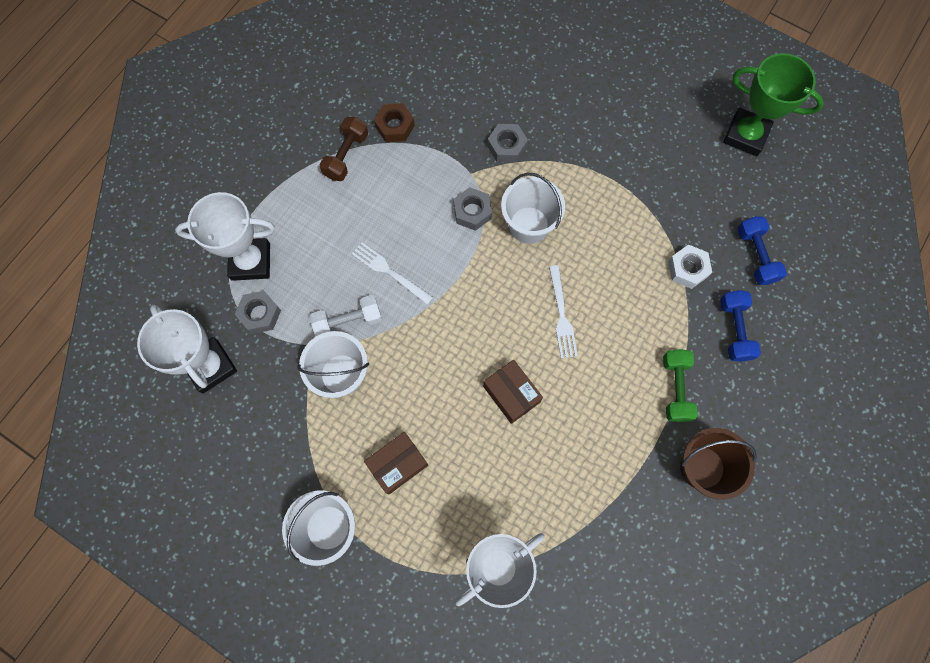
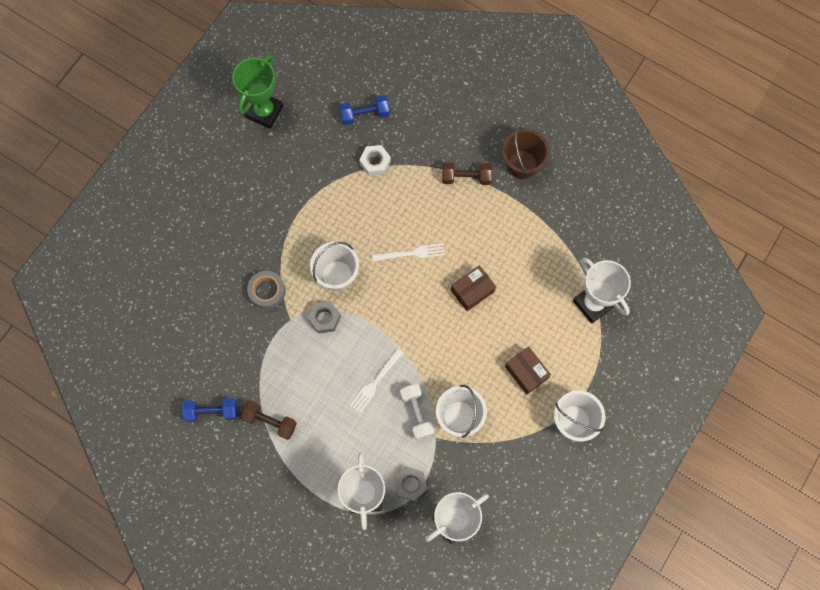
camera: 90 degrees left, 0 degrees up
brown nut [374,103,415,142] -> none
grey nut [487,124,528,162] -> grey tape [247,271,285,309]
green dumbbell [663,349,698,422] -> brown dumbbell [442,162,492,185]
blue dumbbell [720,290,761,362] -> blue dumbbell moved to [181,398,238,422]

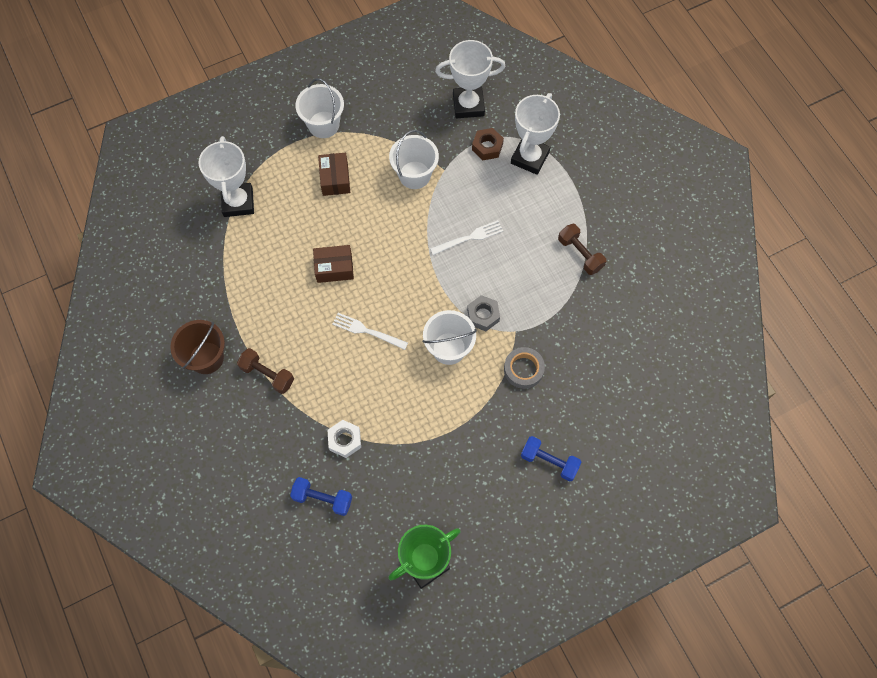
camera: 150 degrees left, 5 degrees down
blue dumbbell [181,398,238,422] -> blue dumbbell moved to [521,436,582,482]
grey nut [395,467,427,502] -> brown nut [472,128,504,160]
white dumbbell [400,384,434,440] -> none

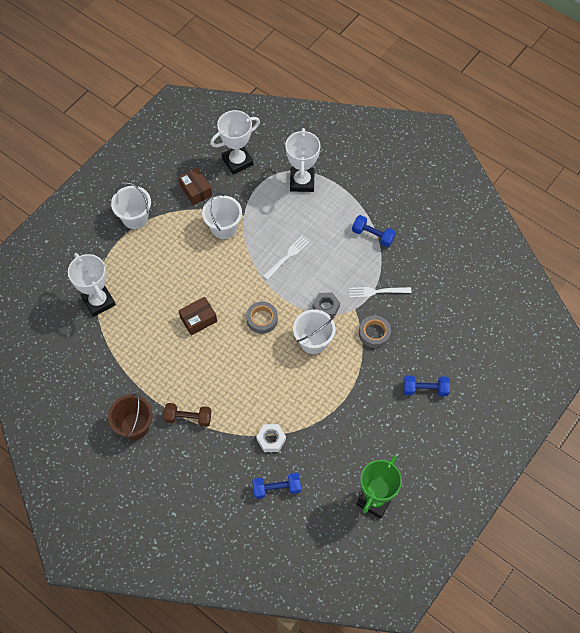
camera: 25 degrees left, 5 degrees down
brown box [318,153,350,196] -> brown box moved to [178,167,212,205]
white fork [332,313,408,350] -> white fork moved to [349,287,411,298]
brown nut [472,128,504,160] -> none
brown dumbbell [558,224,606,275] -> blue dumbbell [352,215,396,247]
none -> grey tape [246,302,278,334]

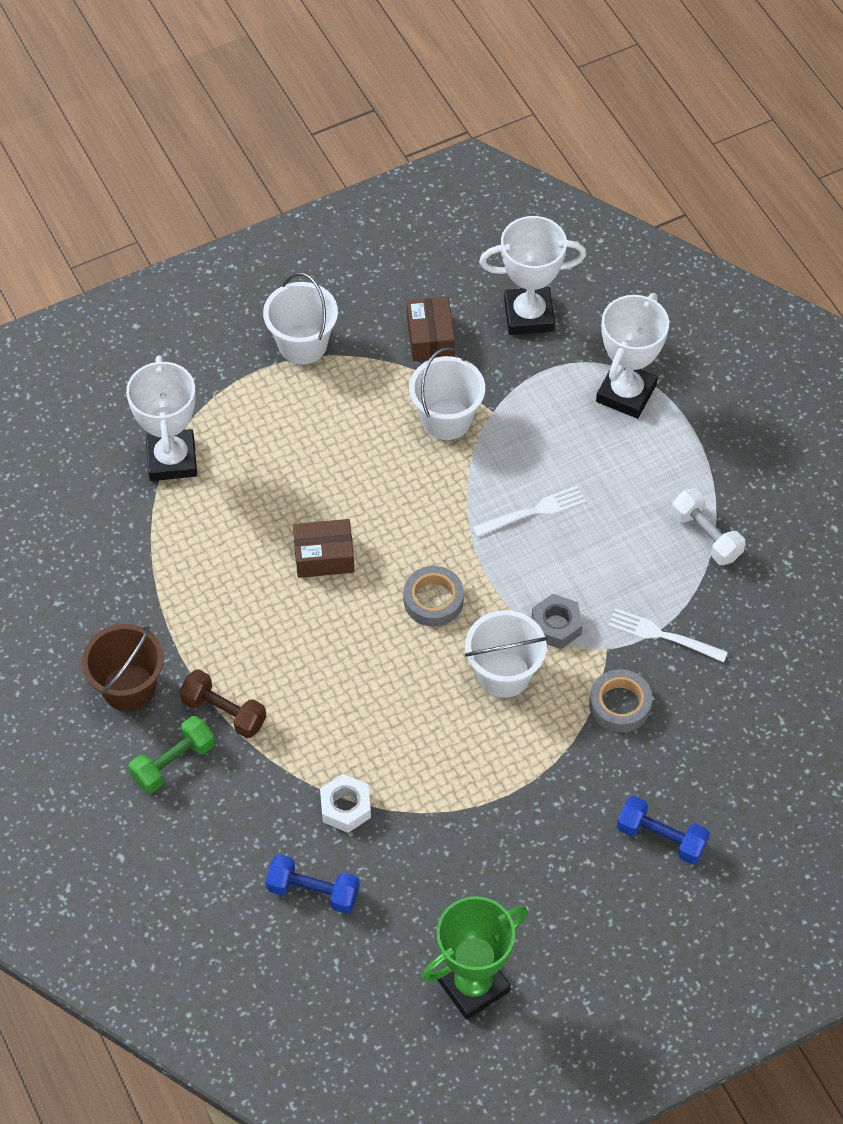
camera: 25 degrees right, 5 degrees down
blue dumbbell [352,215,396,247] -> white dumbbell [671,488,746,565]
none -> green dumbbell [128,716,215,793]

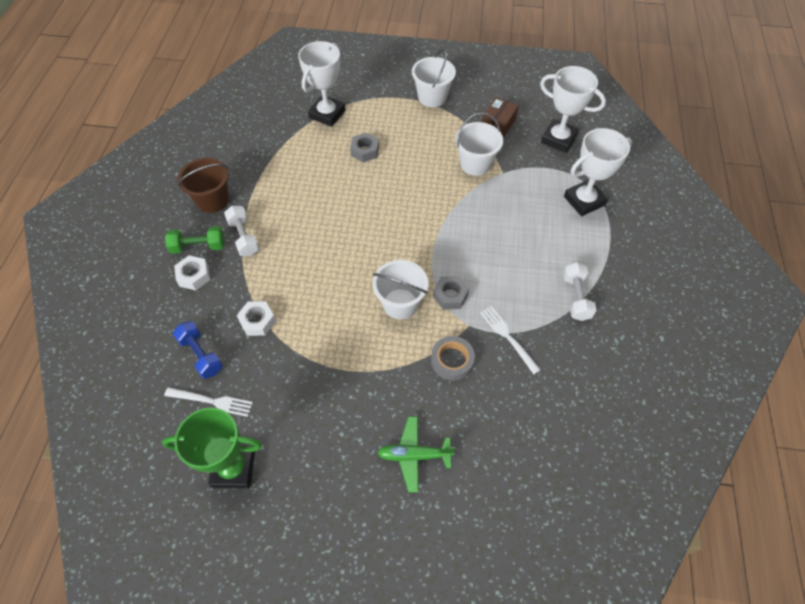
camera: 35 degrees right, 0 degrees up
brown dumbbell [179,669,266,738] -> white dumbbell [224,205,260,256]
brown box [293,519,354,578] -> none
grey tape [404,566,464,627] -> none
white fork [472,486,586,537] -> white fork moved to [164,387,253,417]
blue dumbbell [617,796,710,864] -> green plane [377,416,455,493]
none -> white nut [174,255,210,290]
none -> grey nut [350,132,379,162]

